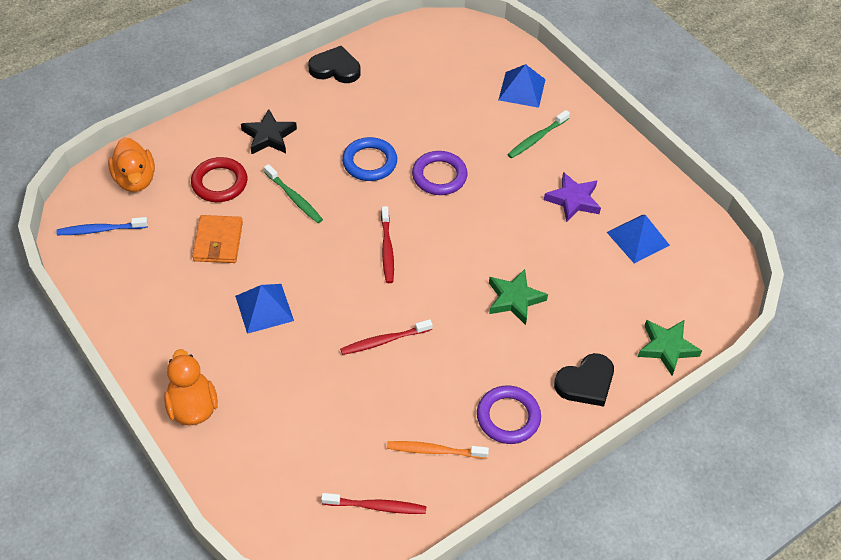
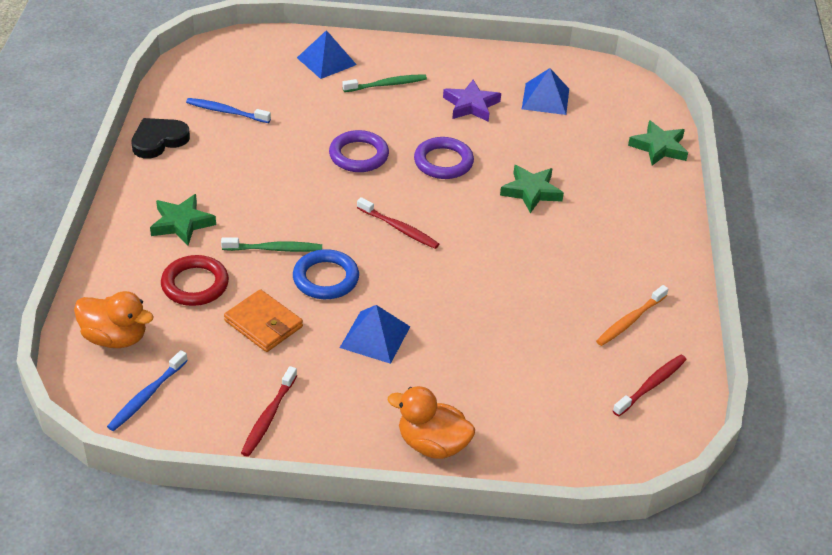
camera: 50 degrees left, 10 degrees down
black star [241,109,297,155] -> green star [150,194,216,246]
red toothbrush [340,319,433,355] -> red toothbrush moved to [241,366,297,457]
blue ring [342,137,397,181] -> blue ring moved to [293,249,359,299]
purple ring [477,385,541,444] -> purple ring moved to [414,137,474,179]
green toothbrush [507,110,570,158] -> green toothbrush turned 105 degrees counterclockwise [342,74,427,92]
black heart [554,353,614,407] -> none
none -> blue toothbrush [186,98,271,123]

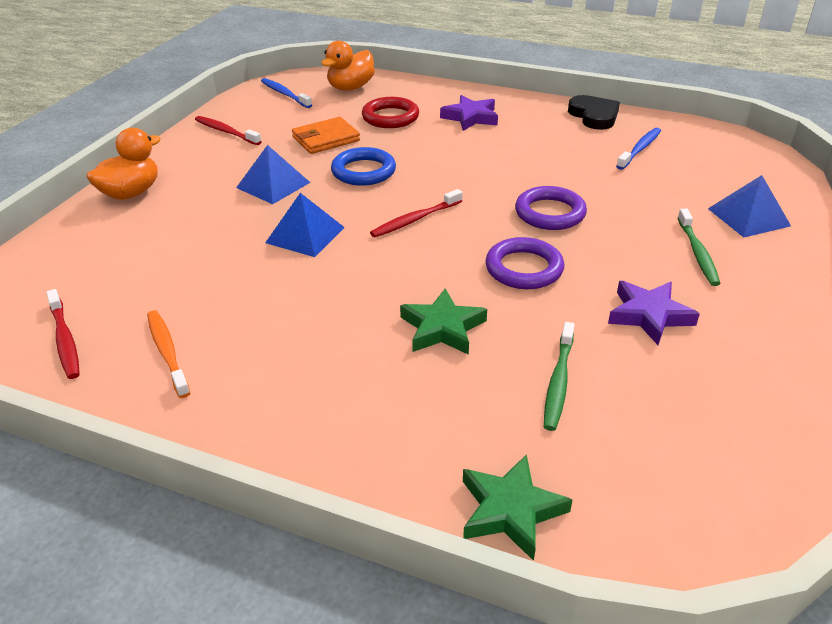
camera: 110 degrees right, 5 degrees down
green star [150,194,216,246] -> purple star [440,95,498,131]
green toothbrush [221,237,322,252] -> green toothbrush moved to [544,322,575,431]
blue pyramid [522,68,569,115] -> blue pyramid moved to [265,193,345,257]

